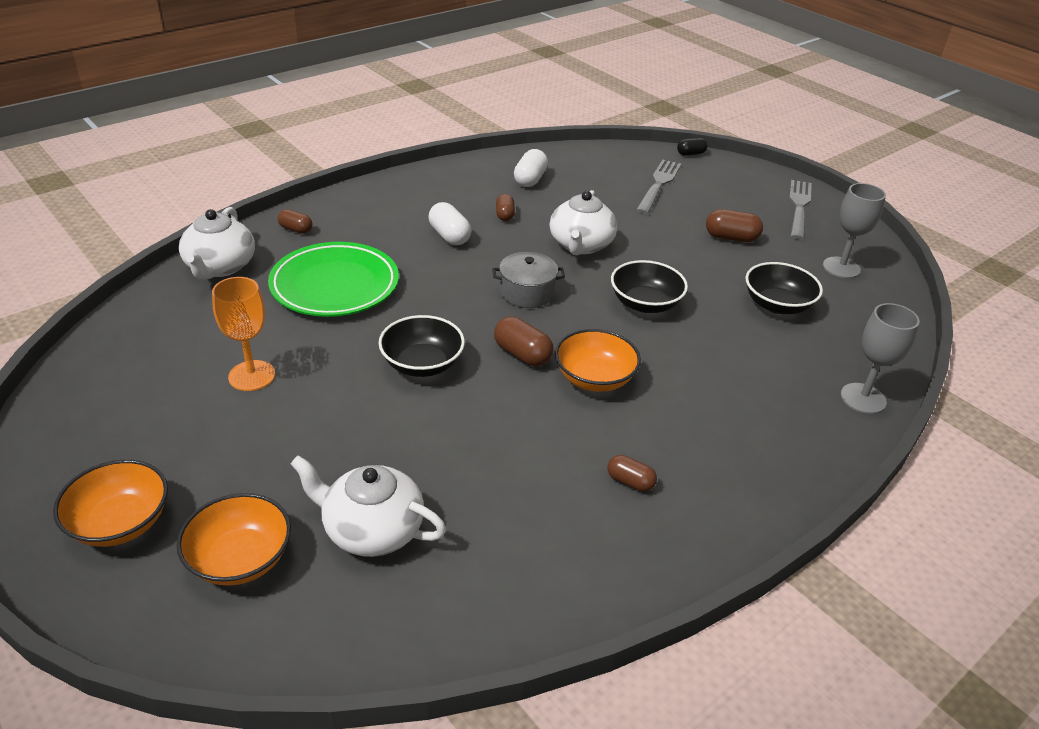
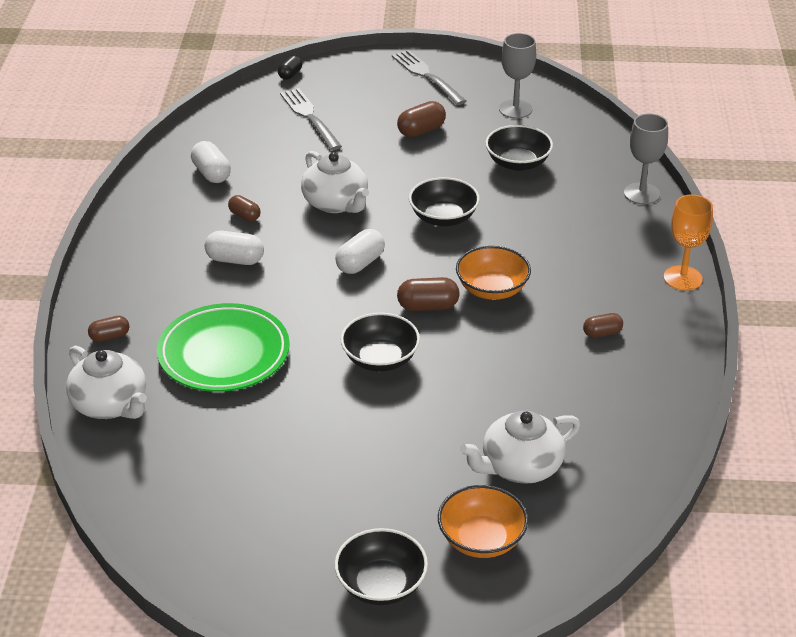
camera: 45 degrees left, 0 degrees up
orange bowl [53,460,168,547] -> black bowl [334,528,428,605]
orange goblet [212,277,275,391] -> orange goblet moved to [664,194,713,291]
grey pot [492,252,565,308] -> white capsule [335,229,385,274]

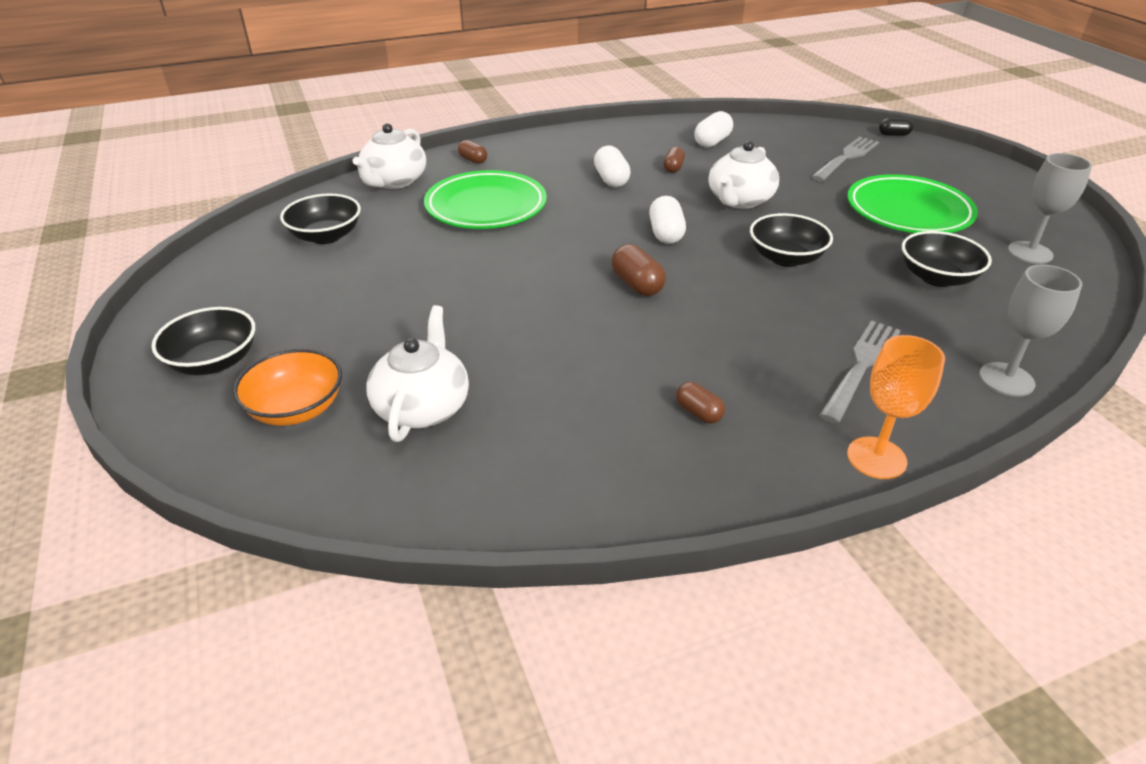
camera: 65 degrees right, 0 degrees up
white capsule [335,229,385,274] -> white capsule turned 75 degrees clockwise [649,196,686,244]
black bowl [341,313,420,372] -> black bowl moved to [280,193,361,244]
grey fork [392,50,466,105] -> grey fork moved to [819,320,901,424]
brown capsule [397,101,446,137] -> green plate [847,174,978,233]
orange bowl [456,246,531,300] -> none
white teapot [460,411,580,484] -> white teapot turned 60 degrees clockwise [366,305,469,442]

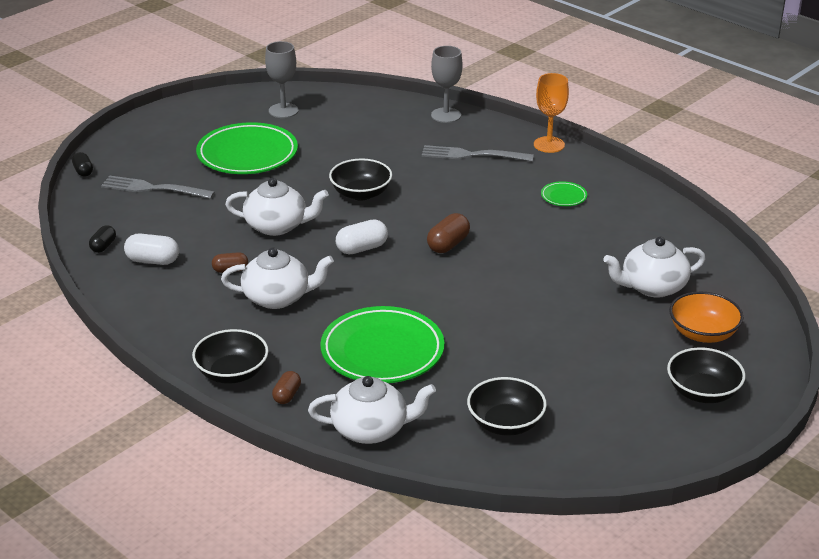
camera: 115 degrees left, 5 degrees down
white capsule [594,145,631,187] -> white teapot [221,247,334,309]
brown capsule [676,382,725,424] -> green plate [541,181,587,206]
black bowl [902,231,992,287] -> black bowl moved to [192,329,269,384]
none -> black capsule [89,225,116,253]

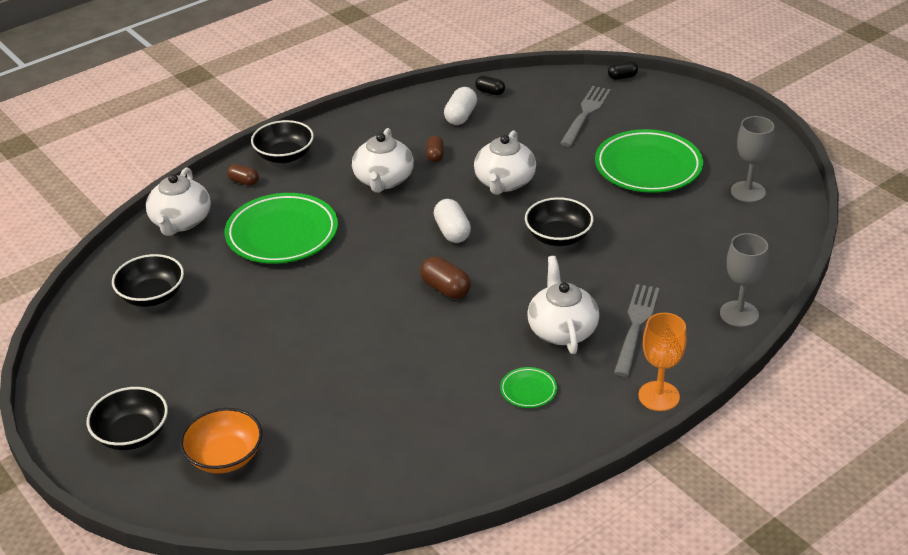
camera: 100 degrees right, 5 degrees up
white teapot [603,237,706,298] -> white teapot moved to [527,256,599,354]

